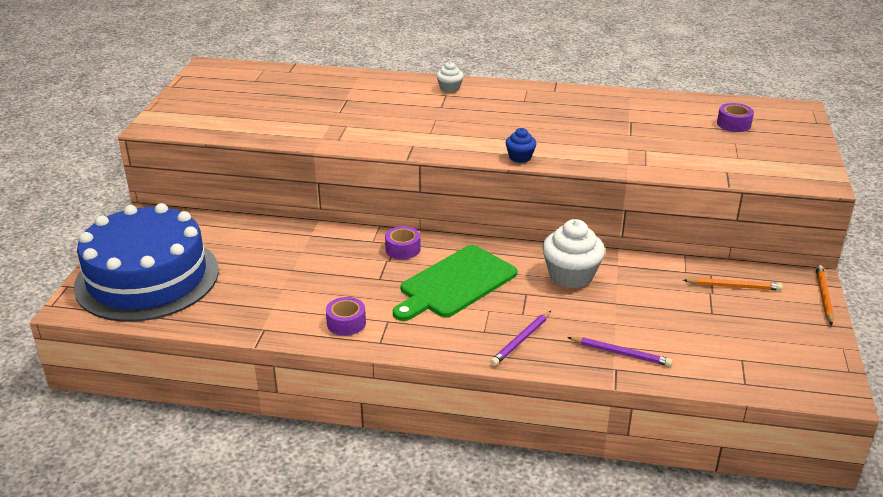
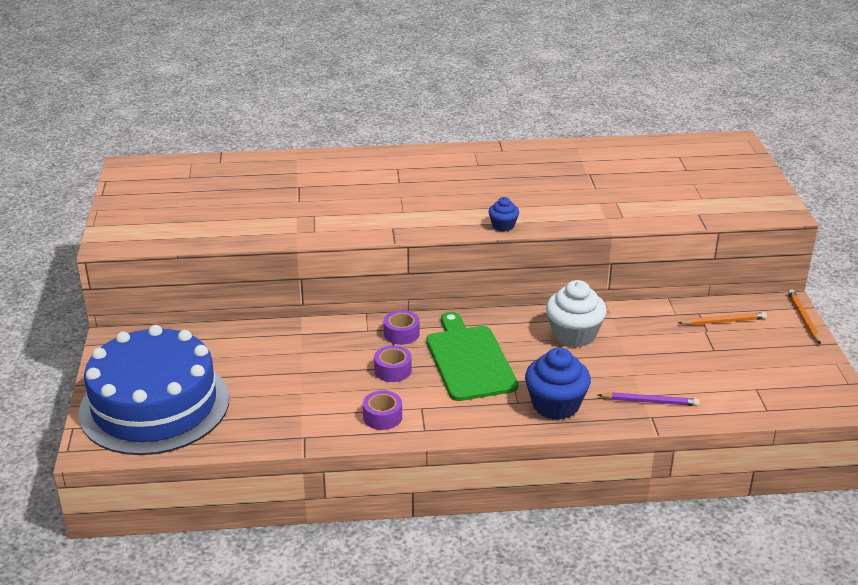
camera: 15 degrees left, 0 degrees up
green cutting board [393,245,517,321] -> green cutting board turned 135 degrees clockwise [426,312,518,401]
white cupcake [436,62,464,93] -> none
purple pencil [490,311,551,366] -> blue cupcake [525,347,591,420]
purple tape [717,103,754,132] -> purple tape moved to [374,345,412,382]

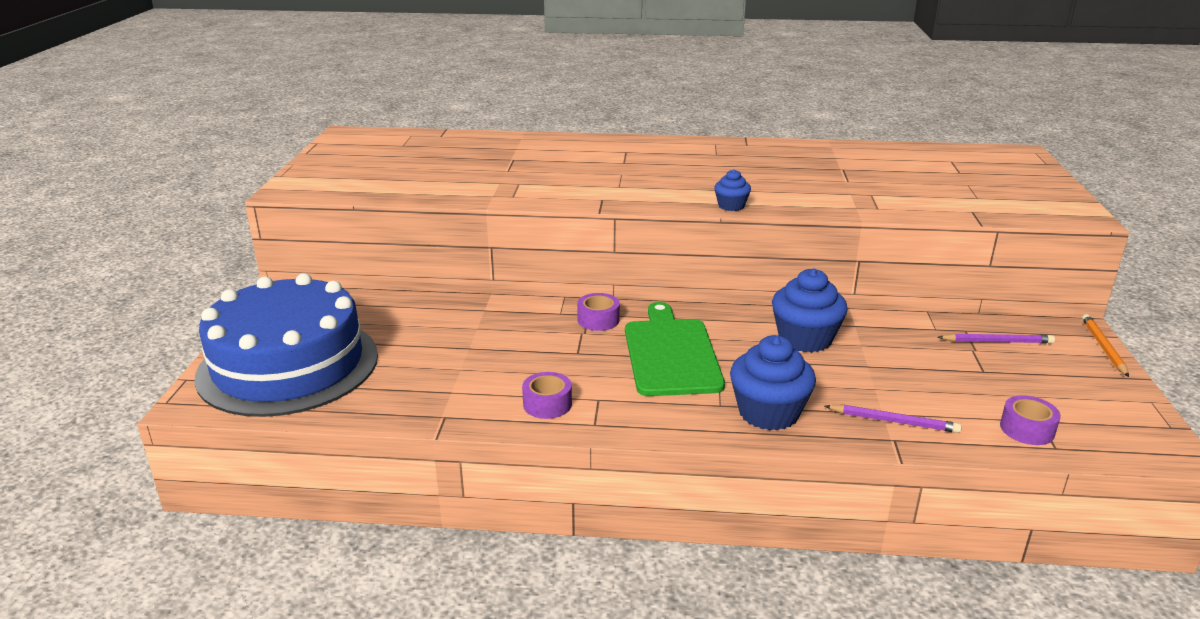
camera: 10 degrees right, 5 degrees down
purple tape [374,345,412,382] -> purple tape moved to [1000,395,1061,445]
white cupcake [546,280,607,348] -> blue cupcake [772,269,848,353]
orange pencil [678,312,767,325] -> purple pencil [937,333,1055,344]

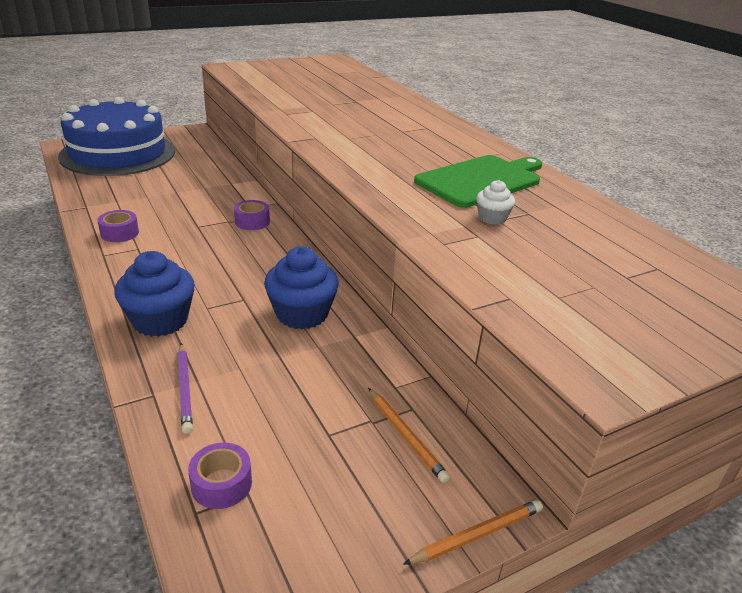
camera: 55 degrees right, 5 degrees up
green cutting board [625,302,725,396] -> green cutting board moved to [414,155,542,208]
blue cupcake [714,169,751,211] -> none
purple pencil [937,333,1055,344] -> orange pencil [368,388,450,483]
none -> white cupcake [476,180,515,225]

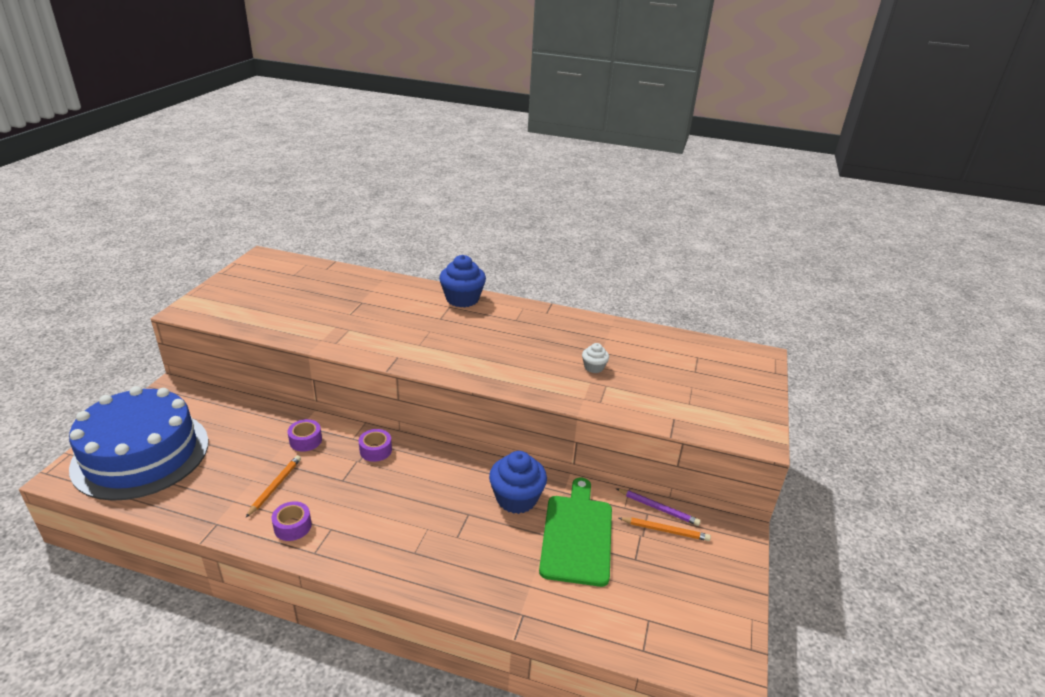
camera: 45 degrees left, 0 degrees up
blue cupcake [114,251,195,337] -> blue cupcake moved to [439,255,486,308]
purple pencil [178,343,193,434] -> purple pencil moved to [616,488,701,526]
purple tape [188,443,252,509] -> purple tape moved to [288,419,322,451]
orange pencil [403,500,543,565] -> orange pencil moved to [246,455,301,517]
green cutting board [414,155,542,208] -> green cutting board moved to [539,478,612,587]

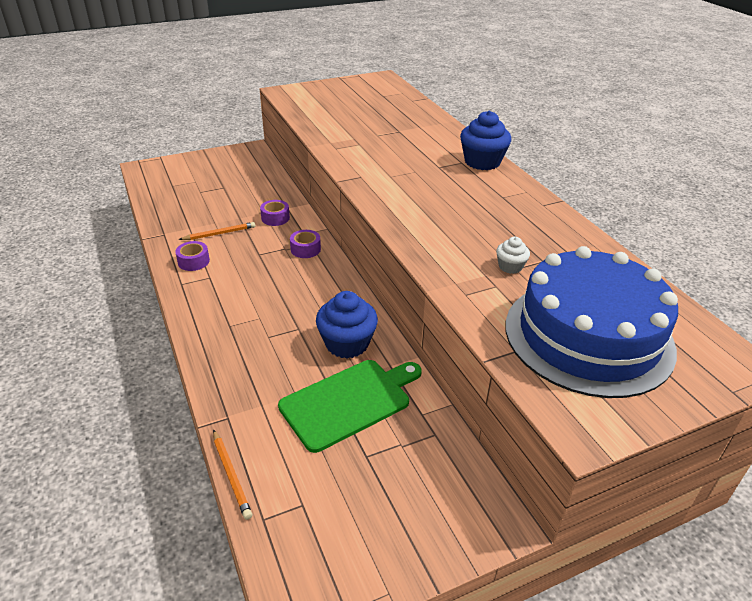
camera: 50 degrees right, 5 degrees up
blue cake [69,386,209,501] -> blue cake moved to [505,246,678,398]
purple pencil [616,488,701,526] -> none
orange pencil [618,517,711,541] -> orange pencil moved to [213,429,252,520]

